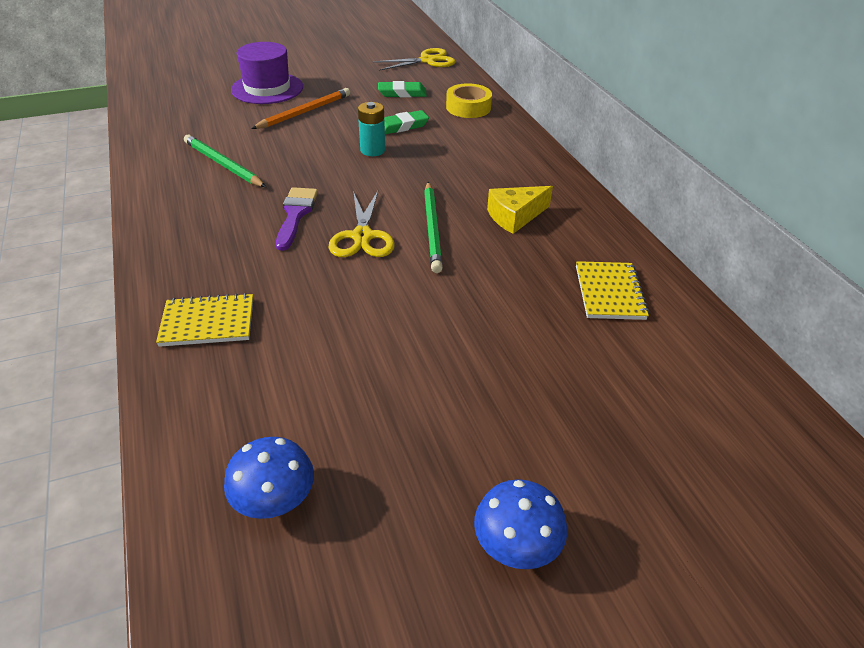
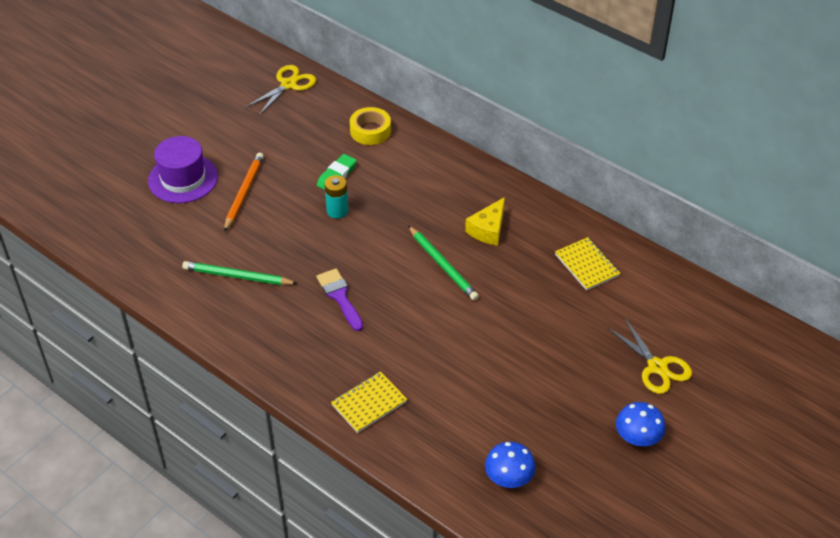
camera: 30 degrees left, 5 degrees up
yellow scissors [329,191,395,257] -> yellow scissors moved to [608,318,692,394]
green eraser [378,81,427,97] -> none

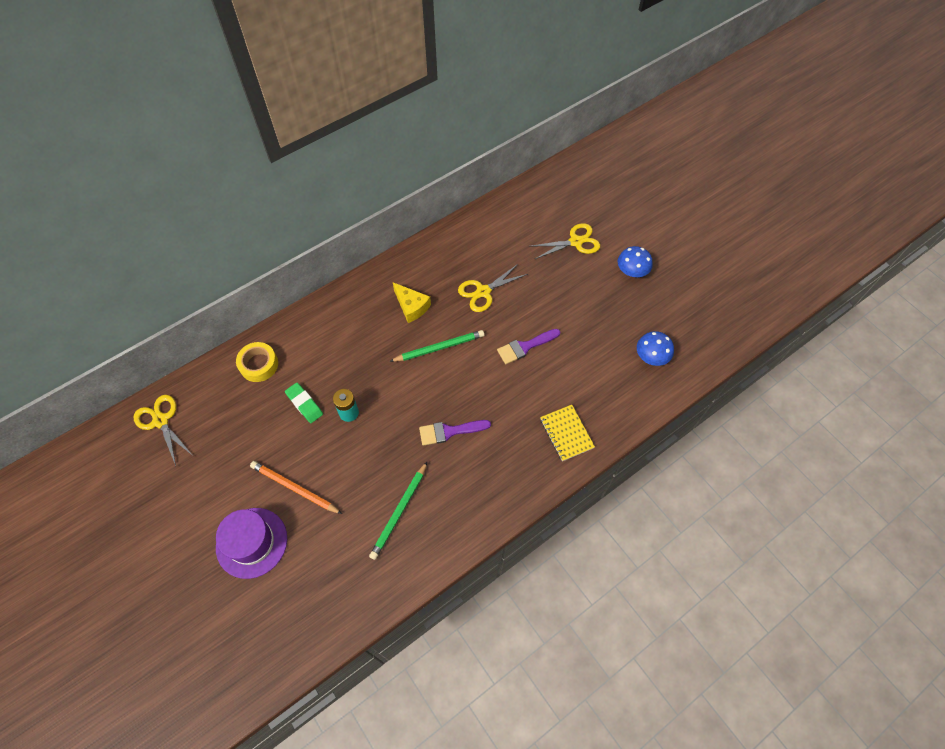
camera: 75 degrees left, 15 degrees up
yellow notebook [555,237,620,291] -> none
none -> yellow scissors [458,263,528,312]
none -> purple brush [497,329,560,364]

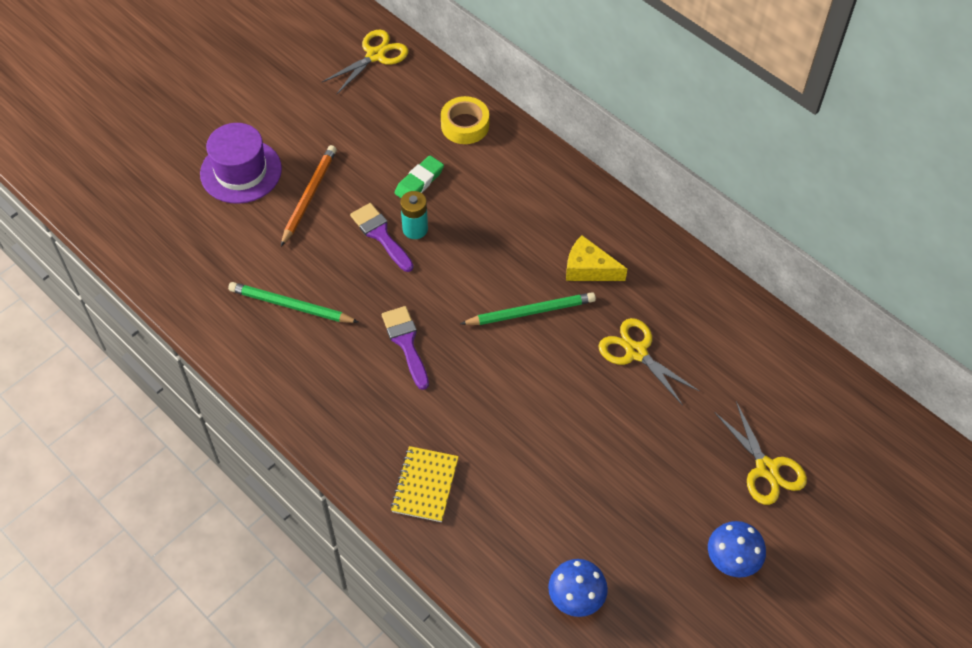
camera: 80 degrees right, 5 degrees down
green pencil [389,330,484,362] -> green pencil turned 75 degrees counterclockwise [460,292,596,325]
yellow cheese [393,282,431,323] -> yellow cheese turned 75 degrees clockwise [566,235,627,281]
purple brush [497,329,560,364] -> purple brush moved to [350,203,414,272]
yellow notebook [540,405,595,461] -> yellow notebook turned 45 degrees counterclockwise [391,446,459,522]

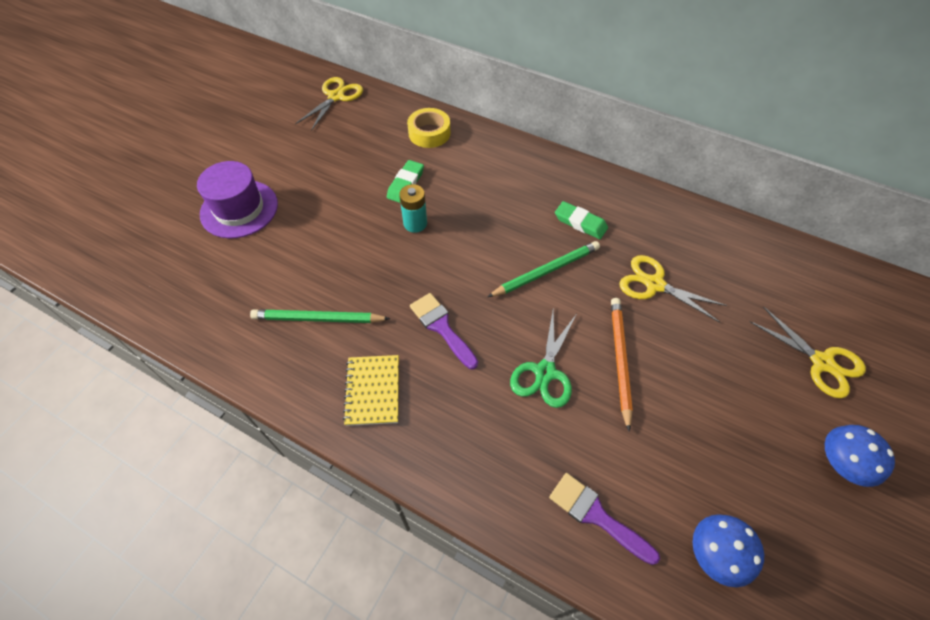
camera: 15 degrees left, 0 degrees up
orange pencil [281,145,337,246] -> orange pencil moved to [611,298,633,432]
purple brush [350,203,414,272] -> purple brush moved to [549,473,660,565]
yellow notebook [391,446,459,522] -> yellow notebook moved to [343,355,399,426]
yellow cheese [566,235,627,281] -> green eraser [555,201,608,239]
none -> green scissors [510,311,576,408]

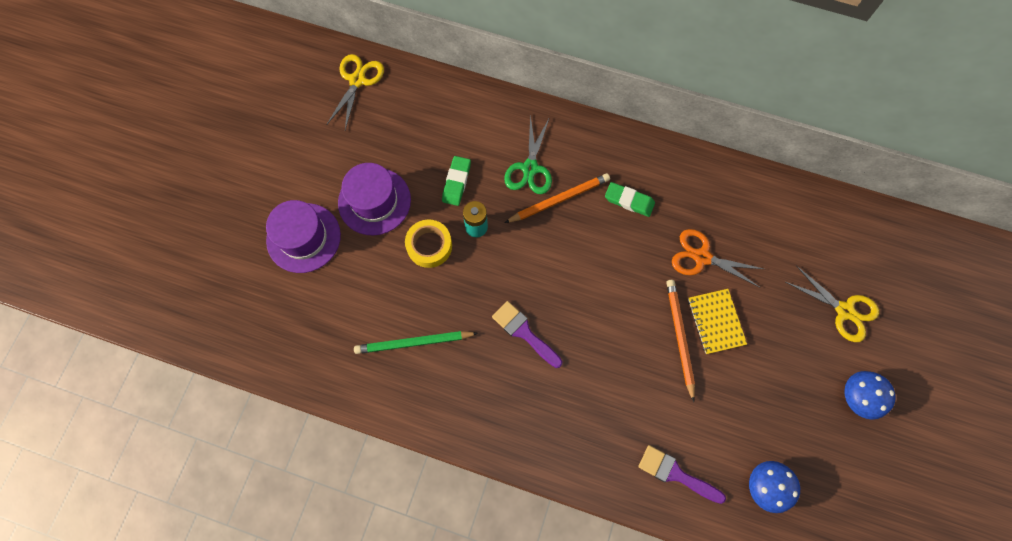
camera: 10 degrees left, 15 degrees up
yellow notebook [343,355,399,426] -> yellow notebook moved to [688,289,747,354]
yellow tape [407,108,450,148] -> yellow tape moved to [405,220,452,268]
green pencil [488,241,600,297] -> none
green scissors [510,311,576,408] -> green scissors moved to [504,115,552,194]
yellow scissors [619,255,727,323] -> orange scissors [672,229,764,288]
none -> purple hat [338,163,411,235]
none -> orange pencil [505,173,610,223]

